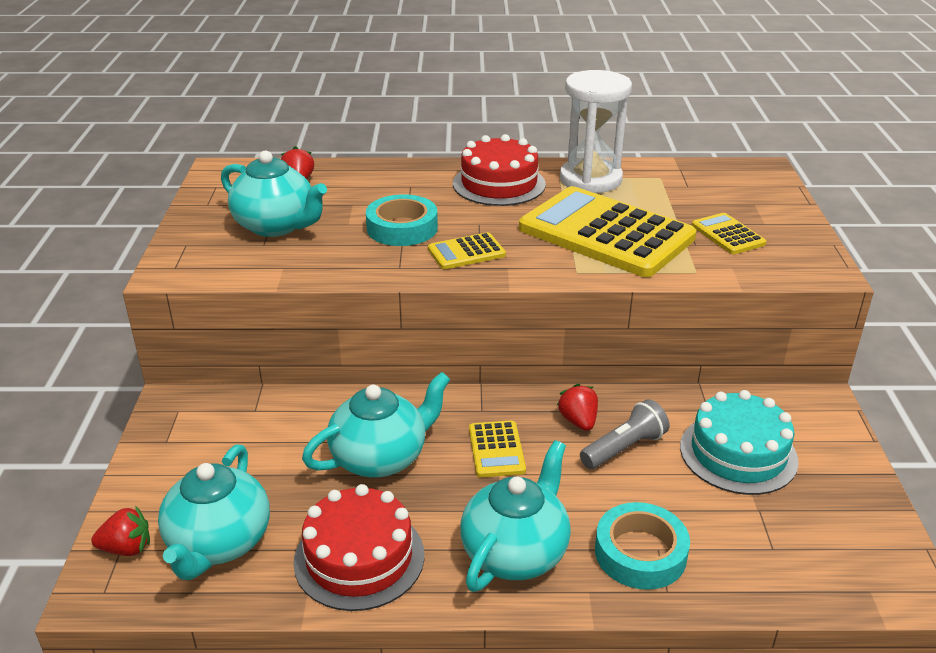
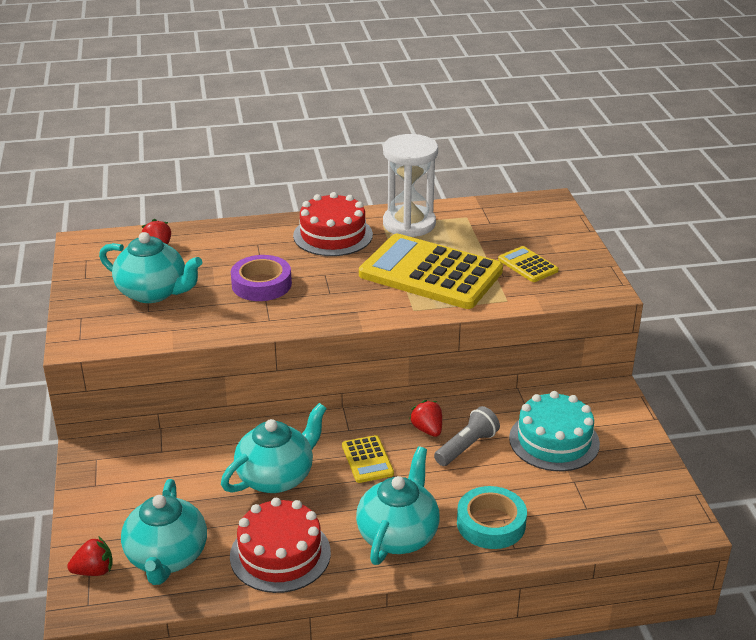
camera: 10 degrees left, 0 degrees up
turquoise tape [366,194,438,246] -> purple tape [231,255,292,301]
yellow calculator [428,232,506,269] -> none

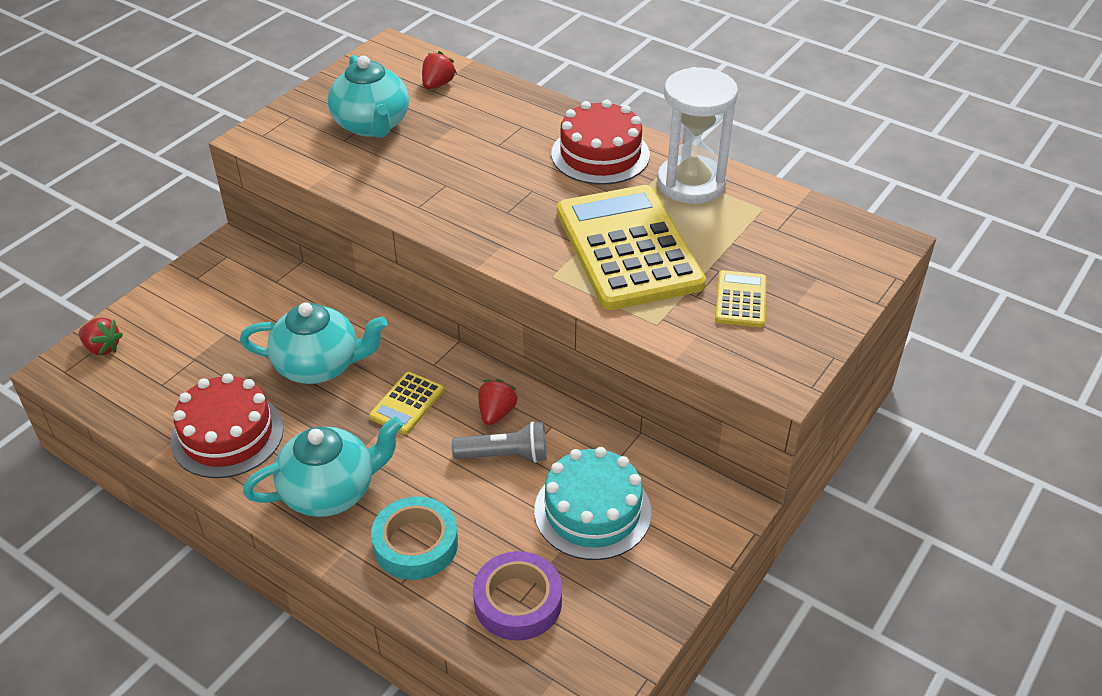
camera: 45 degrees right, 10 degrees up
turquoise teapot [121,479,207,585] -> none
purple tape [231,255,292,301] -> purple tape moved to [473,551,562,640]

